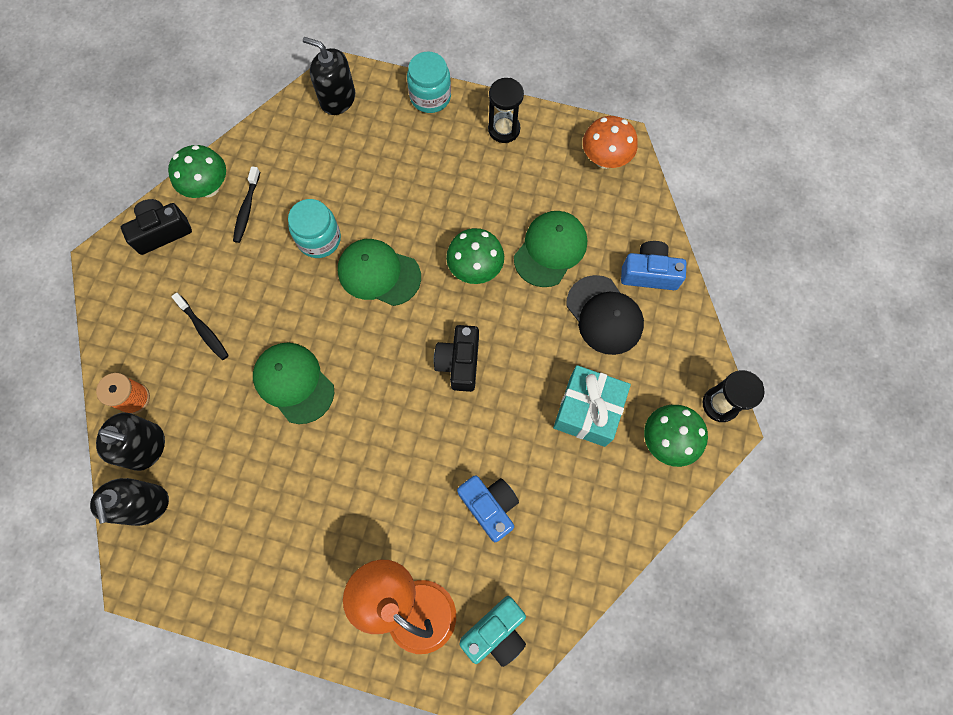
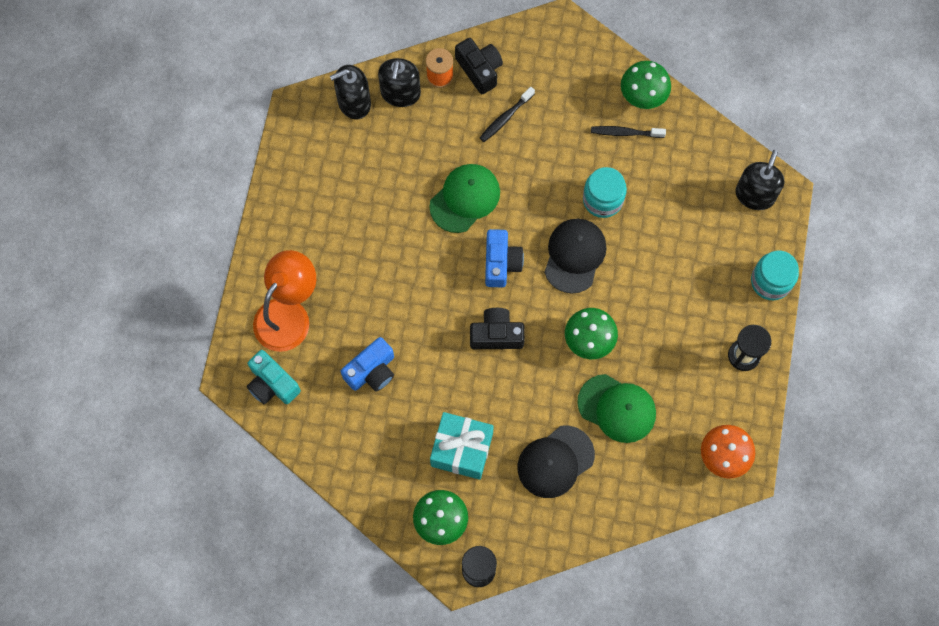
camera: 85 degrees right, 0 degrees up
black camera [121,199,192,255] -> black camera moved to [455,38,503,94]
green cap [338,239,421,306] -> black cap [544,219,607,294]
blue camera [621,241,686,290] -> blue camera moved to [485,229,524,287]

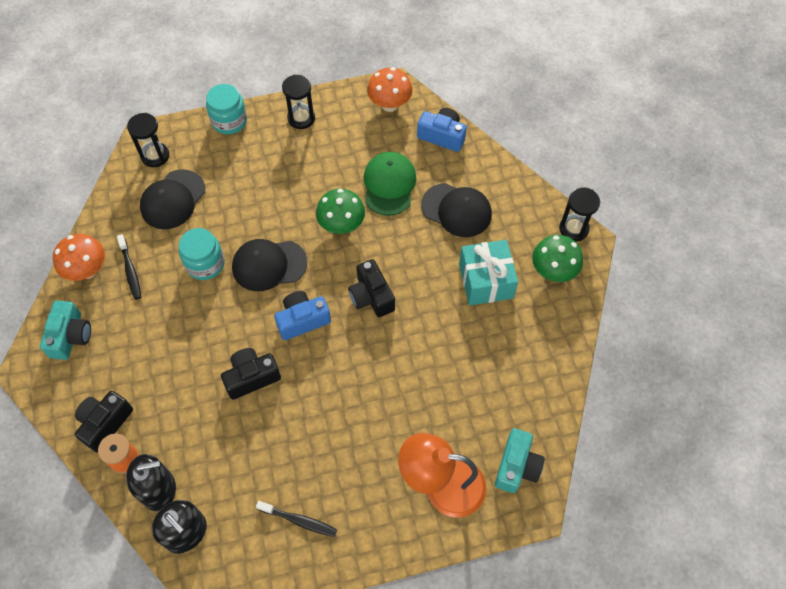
camera: 115 degrees left, 10 degrees down
blue camera [341,337,394,392] -> blue camera moved to [417,108,467,152]
green cap [429,164,500,233] -> black camera [221,348,281,400]
black toothbrush [480,87,535,142] -> black toothbrush moved to [256,501,337,537]
green mushroom [621,61,671,109] -> orange mushroom [53,234,105,281]
black soap dispenser [735,150,784,210] -> black hourglass [127,113,169,167]
none -> turquoise camera [40,301,91,360]
none -> black cap [140,169,205,229]

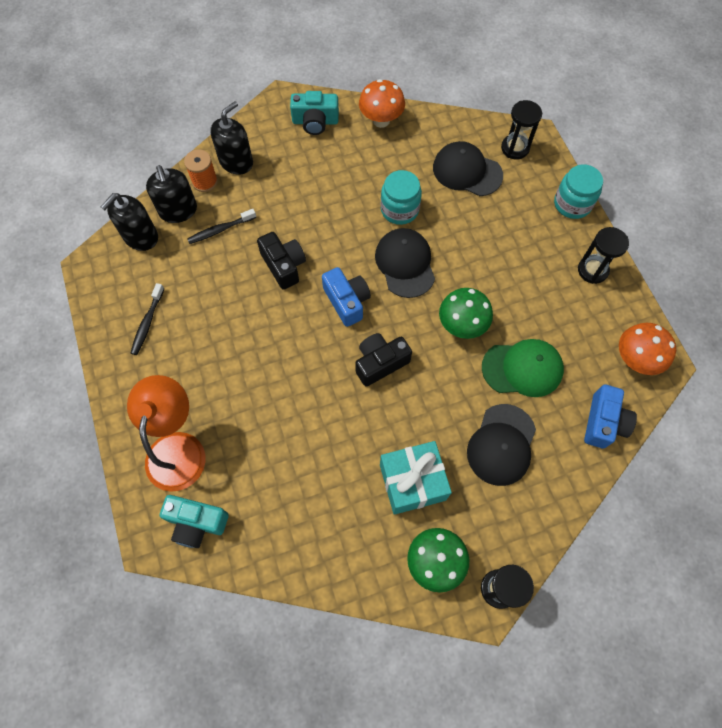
camera: 85 degrees right, 5 degrees up
black camera [75,391,133,452] -> black soap dispenser [210,101,253,175]
black toothbrush [117,234,141,300] -> black toothbrush moved to [187,209,256,244]

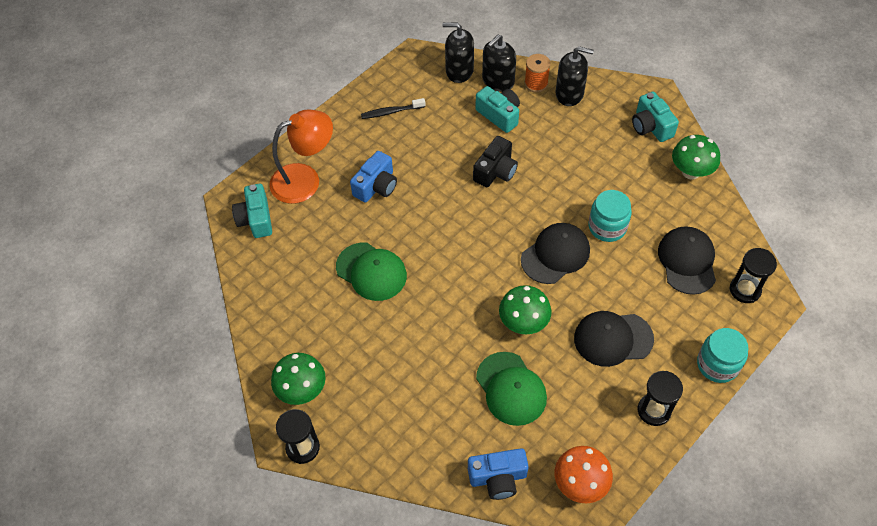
camera: 65 degrees right, 10 degrees down
black toothbrush [187,209,256,244] -> turquoise camera [476,86,520,133]
blue camera [322,267,371,327] -> blue camera moved to [350,151,397,203]
black camera [355,333,412,387] -> none
orange mushroom [359,79,405,128] -> green mushroom [672,135,720,180]
turquoise gift [380,441,452,515] -> none
black cap [467,404,536,486] -> black cap moved to [574,311,654,367]
none -> green cap [336,243,407,301]

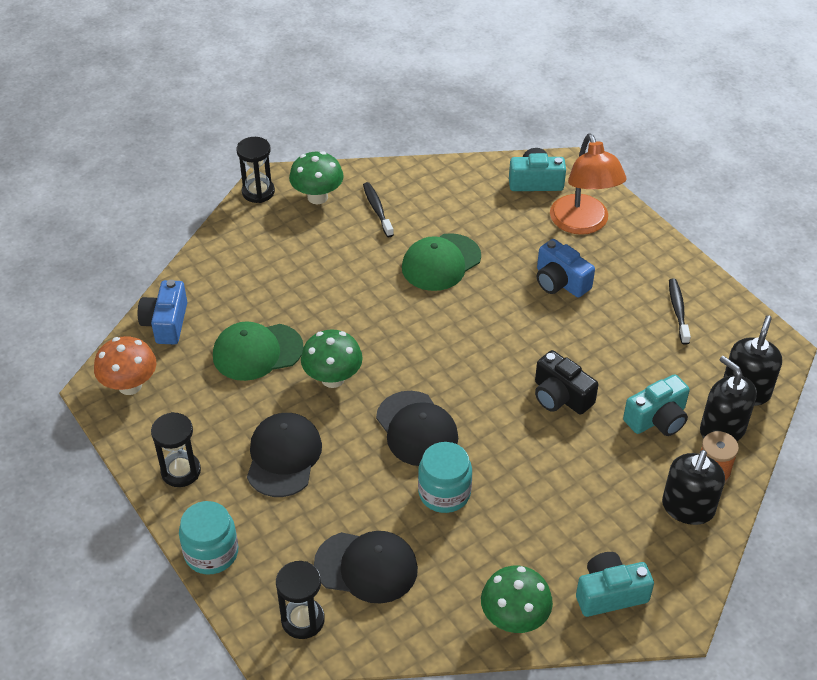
camera: 100 degrees right, 10 degrees down
none -> black toothbrush [363,182,394,237]

